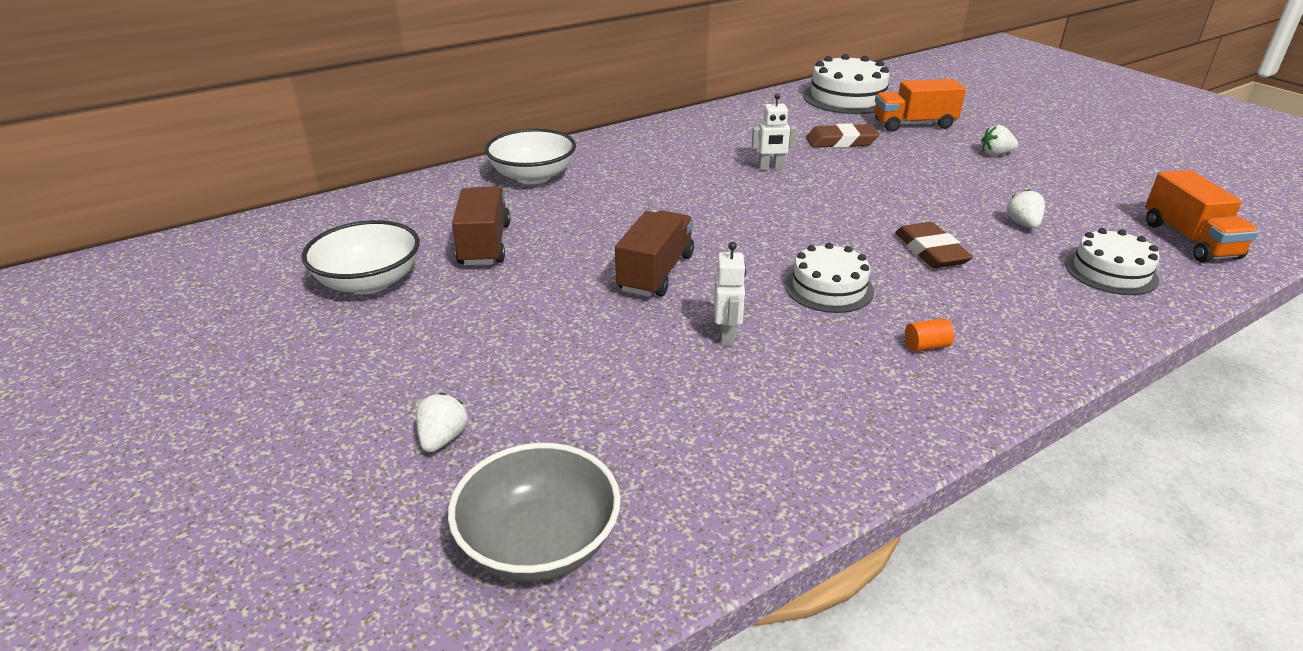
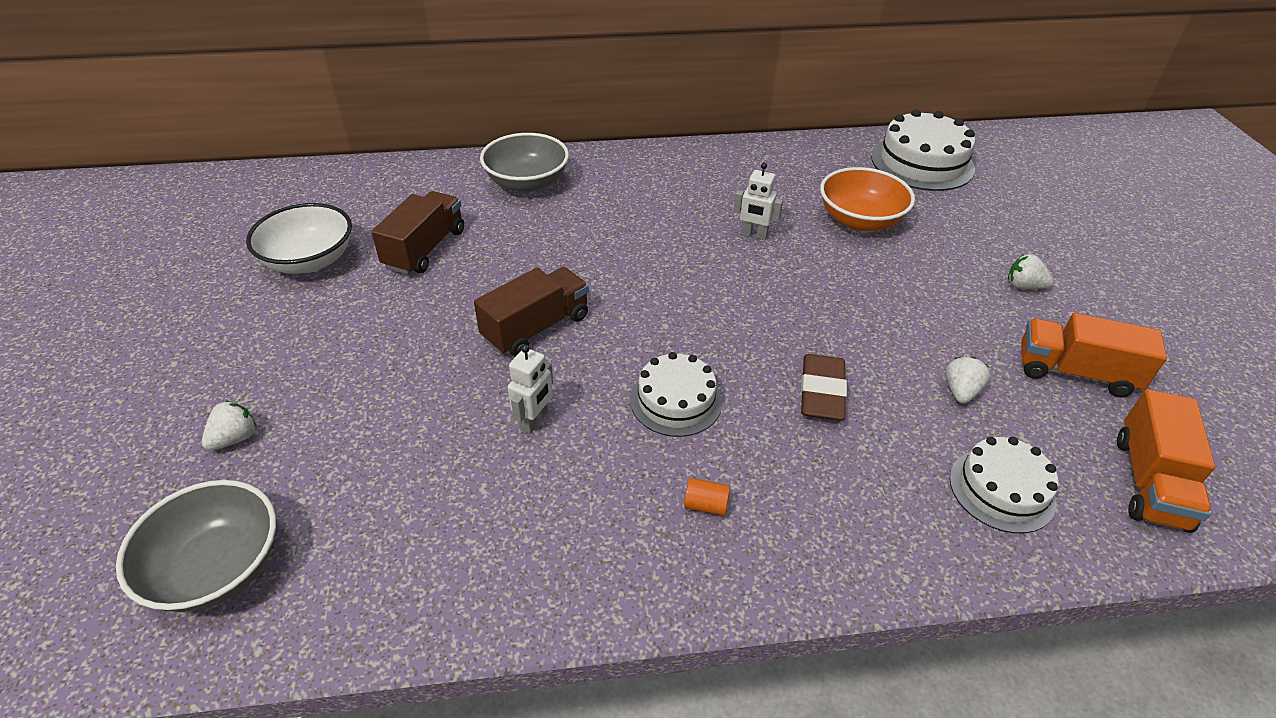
camera: 25 degrees right, 10 degrees up
white bowl [485,129,576,184] -> grey bowl [480,133,569,193]
brown eraser [806,123,880,148] -> orange bowl [820,167,915,231]
orange truck [874,79,966,132] -> orange truck moved to [1021,313,1167,397]

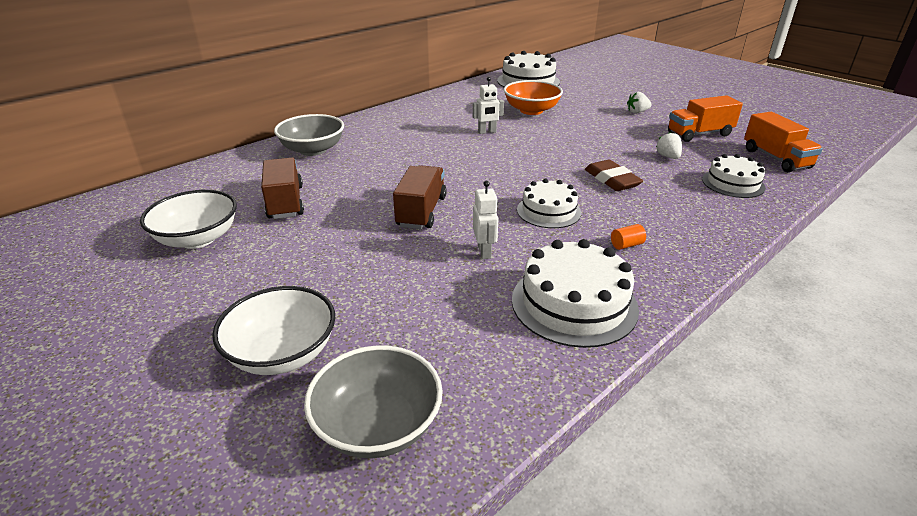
camera: 35 degrees left, 10 degrees down
white strawberry [202,401,256,450] -> white bowl [212,286,335,375]
none -> white cake [512,239,639,348]

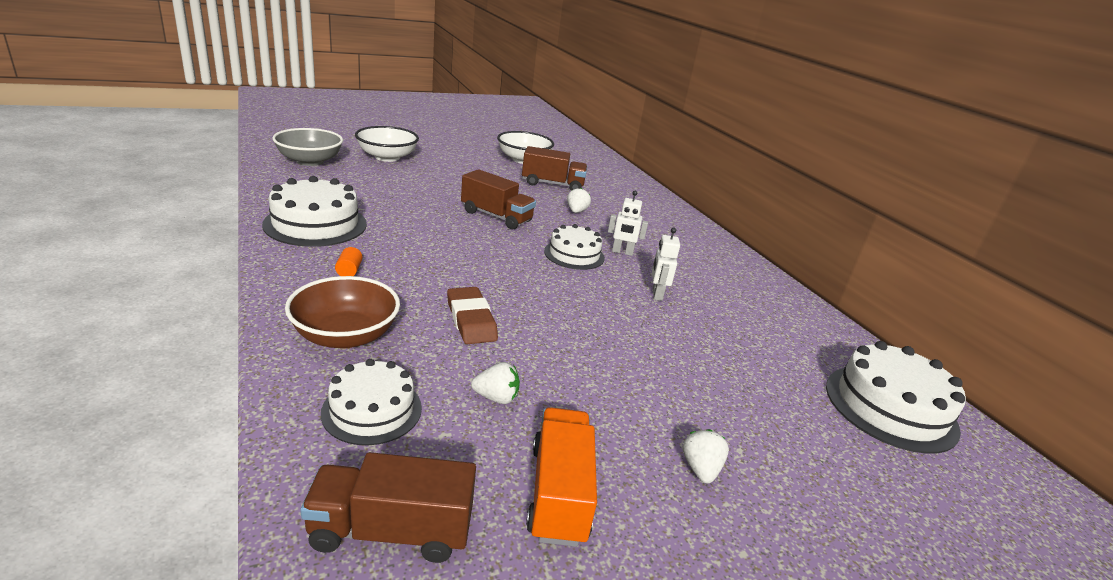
camera: 105 degrees right, 5 degrees down
grey bowl [274,114,344,156] -> none
white robot [473,181,499,259] -> white robot moved to [608,191,648,256]
orange bowl [504,80,563,115] -> none
white cake [517,179,581,228] -> white cake moved to [544,224,605,270]
brown eraser [585,160,643,191] -> brown eraser turned 75 degrees clockwise [447,287,498,344]
orange truck [744,112,823,172] -> brown truck [300,452,476,563]
none -> brown bowl [285,276,400,349]
none -> white strawberry [567,188,591,213]

